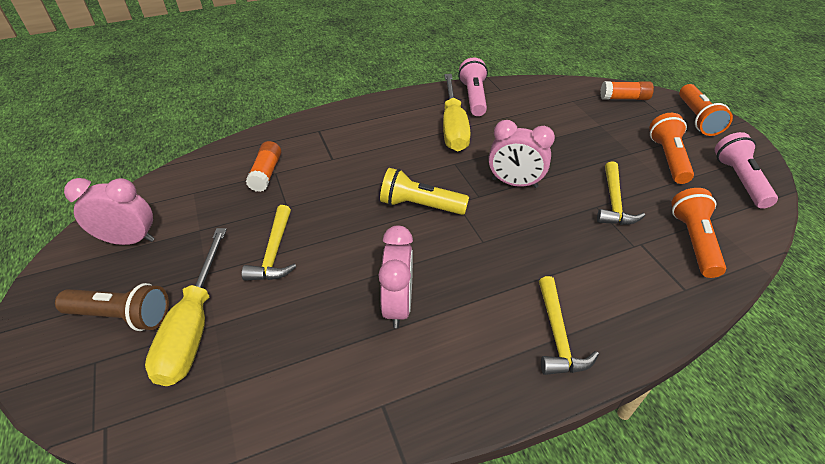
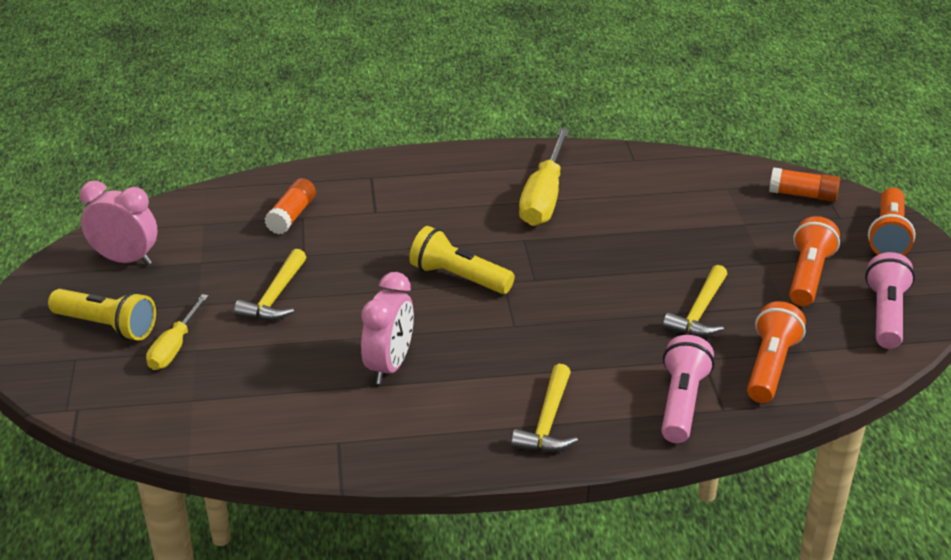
camera: 15 degrees right, 10 degrees down
brown flashlight [55,283,169,331] -> yellow flashlight [48,289,156,341]
yellow screwdriver [145,228,227,386] -> yellow screwdriver [146,294,208,370], size x0.59
pink flashlight [458,57,488,116] -> pink flashlight moved to [661,335,715,443]
pink clock [488,120,555,188] -> none

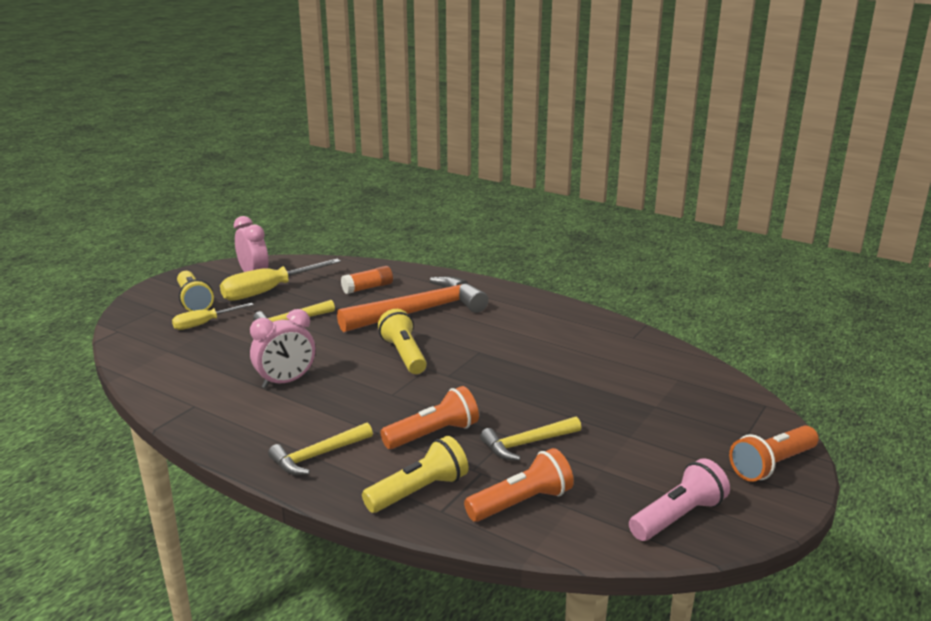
camera: 40 degrees right, 10 degrees down
yellow screwdriver [519,128,569,226] -> yellow screwdriver moved to [220,259,341,301]
pink flashlight [661,335,715,443] -> yellow flashlight [362,436,468,513]
orange glue stick [769,167,840,202] -> none
orange flashlight [789,216,840,306] -> orange flashlight moved to [380,386,479,449]
none -> orange hammer [337,276,488,332]

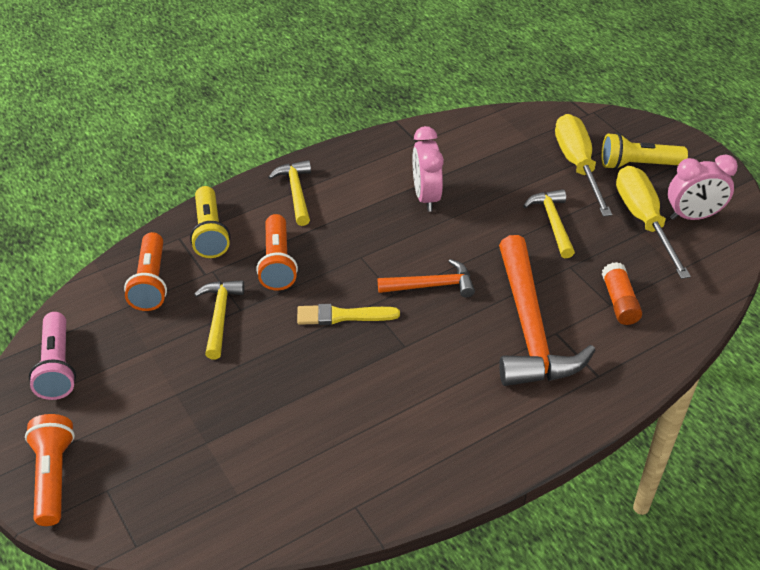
camera: 115 degrees right, 20 degrees up
yellow screwdriver [172,303,254,330] -> yellow screwdriver [555,114,612,217], size x1.69
yellow flashlight [378,309,427,374] -> orange hammer [378,259,475,298]
none -> yellow brush [297,304,400,325]

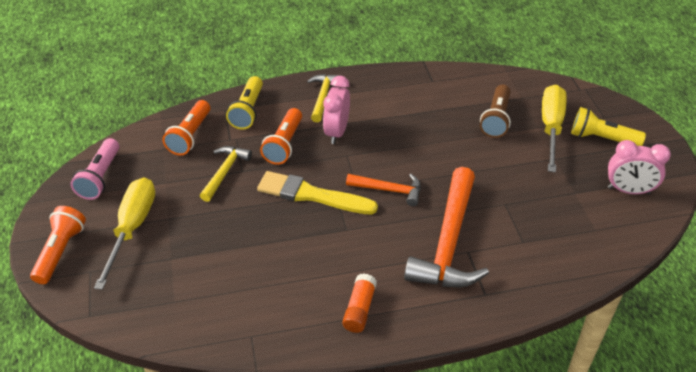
camera: 20 degrees right, 0 degrees up
yellow brush [297,304,400,325] -> yellow brush [257,171,378,214], size x1.52
pink clock [412,126,444,212] -> pink clock moved to [323,76,350,144]
yellow hammer [523,189,575,258] -> none
orange glue stick [602,262,642,325] -> orange glue stick moved to [342,273,377,333]
yellow screwdriver [616,166,691,279] -> yellow screwdriver moved to [94,177,155,290]
none -> brown flashlight [480,84,511,138]

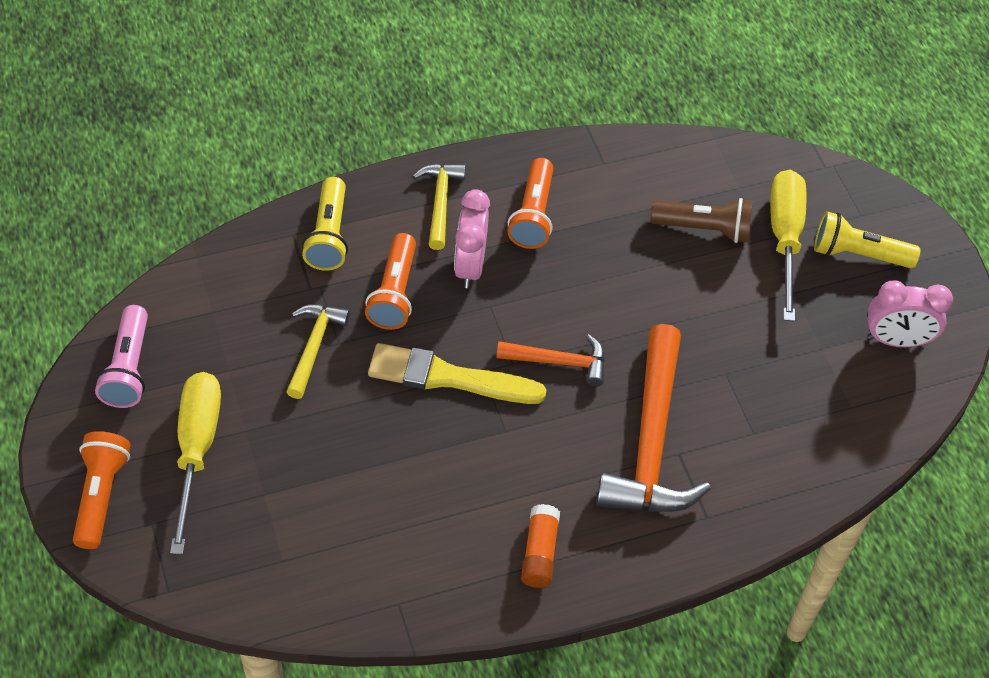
camera: 10 degrees left, 10 degrees up
orange flashlight [163,100,210,156] -> orange flashlight moved to [508,158,553,249]
brown flashlight [480,84,511,138] -> brown flashlight turned 90 degrees counterclockwise [650,198,753,243]

